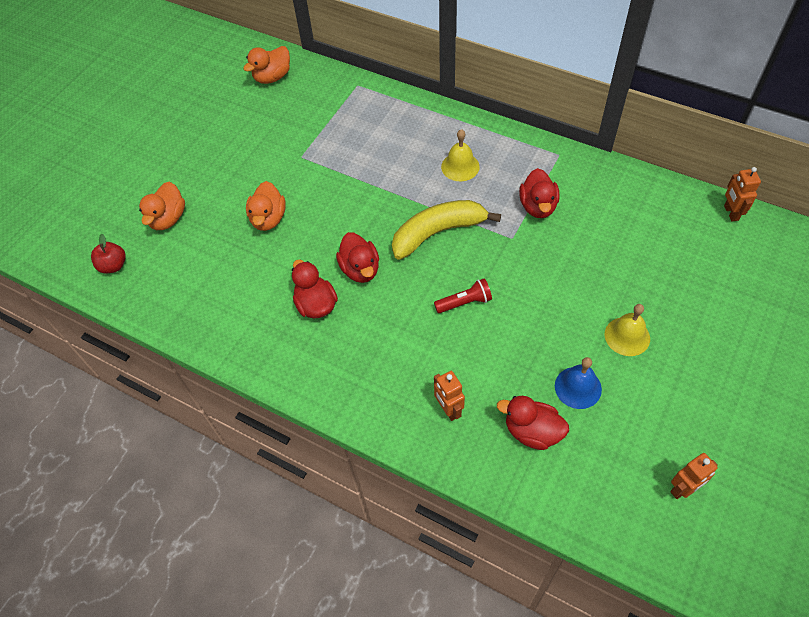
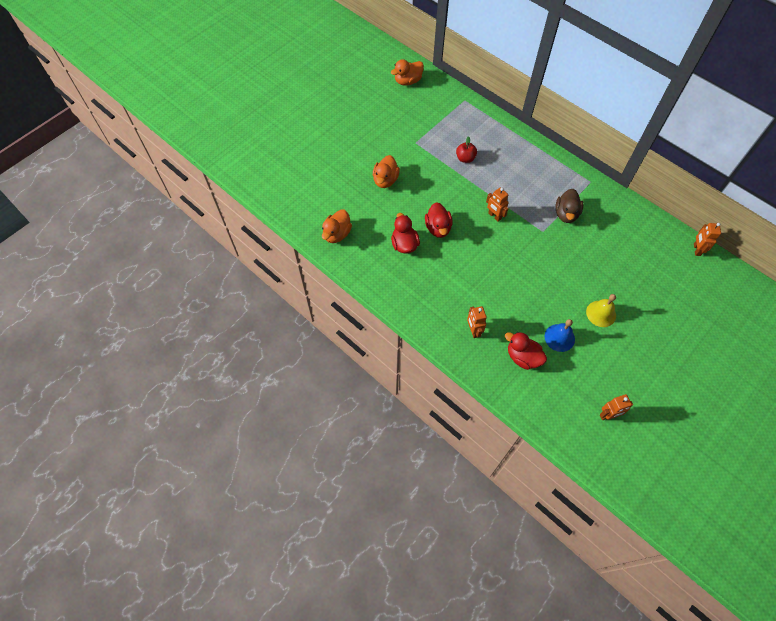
camera: 10 degrees right, 5 degrees up
red apple [91,234,126,273] -> red apple moved to [456,136,477,163]
orange duck [139,182,185,230] -> orange duck moved to [322,210,352,243]
yellow banana [392,200,501,260] -> orange robot [486,188,509,222]
red flashlight [434,278,492,313] -> none
yellow bell [441,129,480,181] -> none
red duck [519,168,559,218] -> brown duck [555,189,583,223]

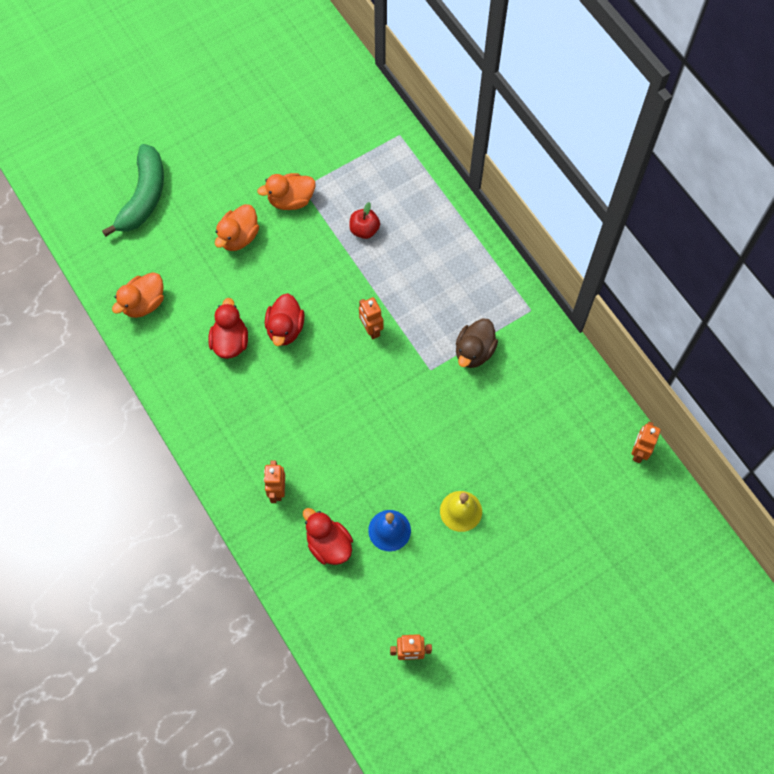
camera: 15 degrees right, 5 degrees up
orange duck [391,59,424,86] -> orange duck moved to [257,173,315,210]
none -> green banana [102,144,164,237]

